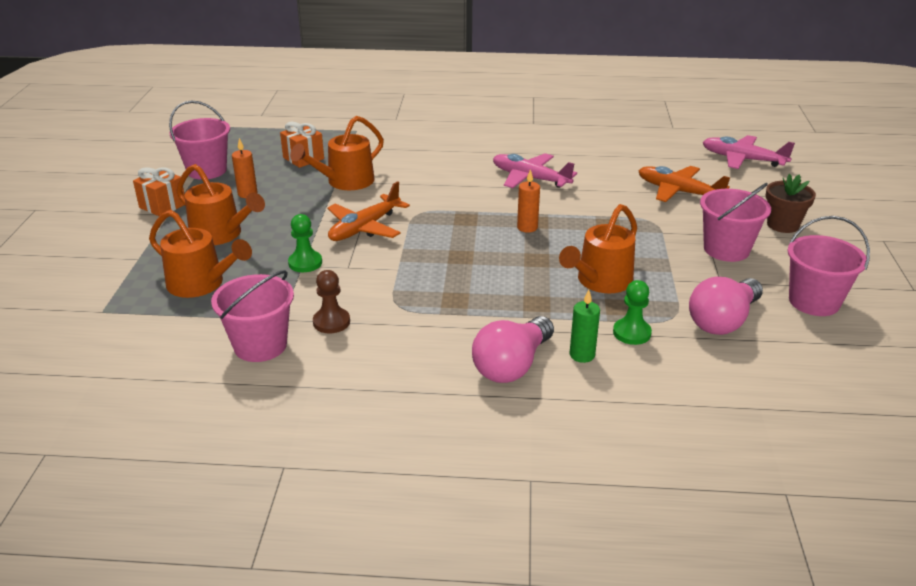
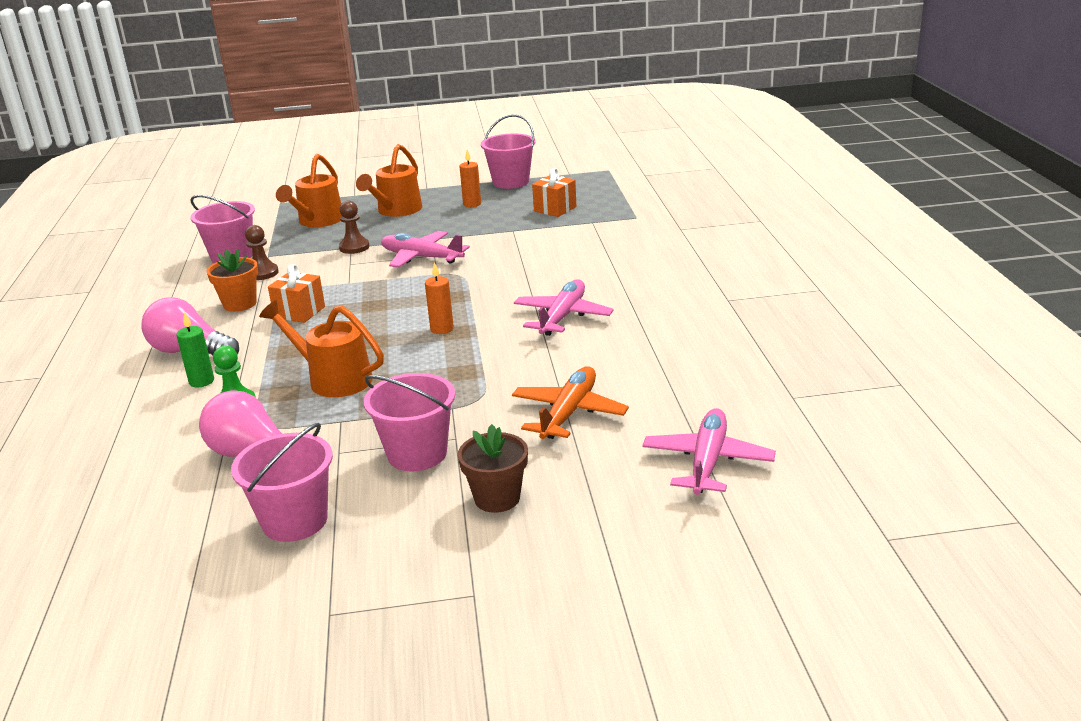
camera: 80 degrees right, 5 degrees down
orange gift [133,167,185,217] -> orange gift moved to [268,264,325,323]
green pawn [288,214,322,272] -> brown pawn [339,201,370,254]
orange watering can [290,116,384,190] -> none
orange plane [327,181,410,241] -> pink plane [381,231,470,268]
none -> orange flower pot [206,249,258,312]

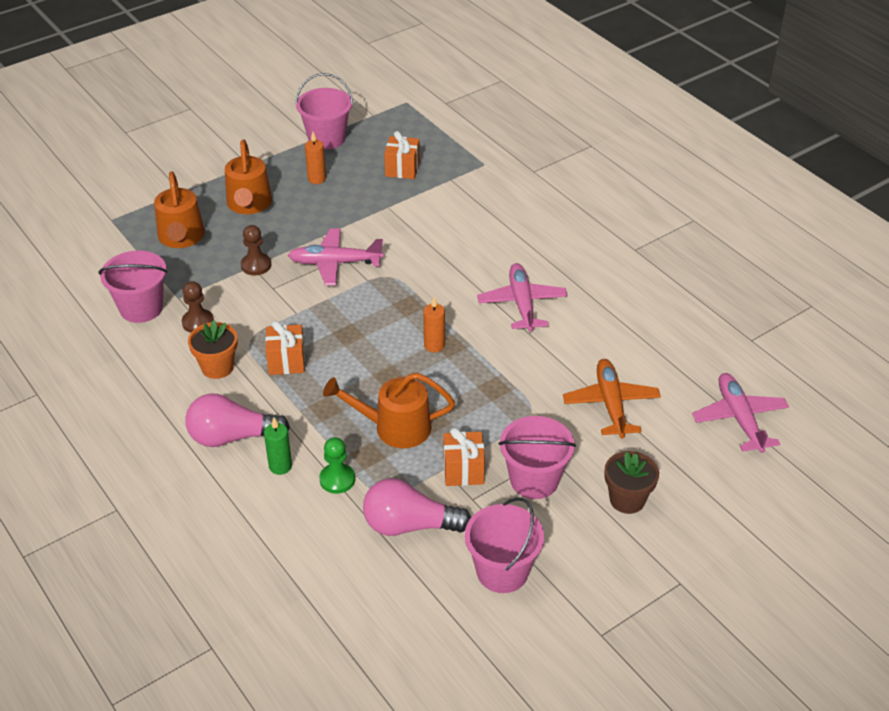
camera: 30 degrees left, 15 degrees up
none -> orange gift [443,427,485,486]

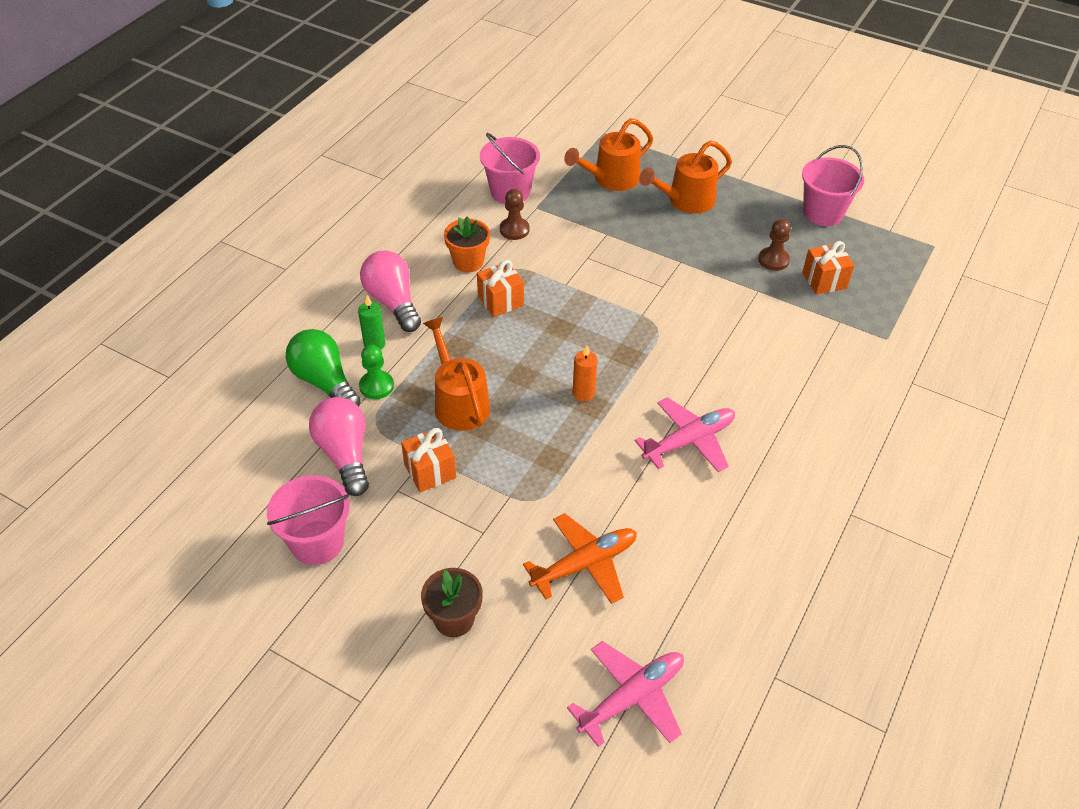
camera: 65 degrees right, 5 degrees up
brown pawn [241,225,271,275] -> brown pawn moved to [758,219,791,271]
pink plane [288,228,384,285] -> none
orange candle [305,132,326,184] -> none
pink bucket [499,416,576,499] -> none
none -> green light bulb [286,329,361,407]

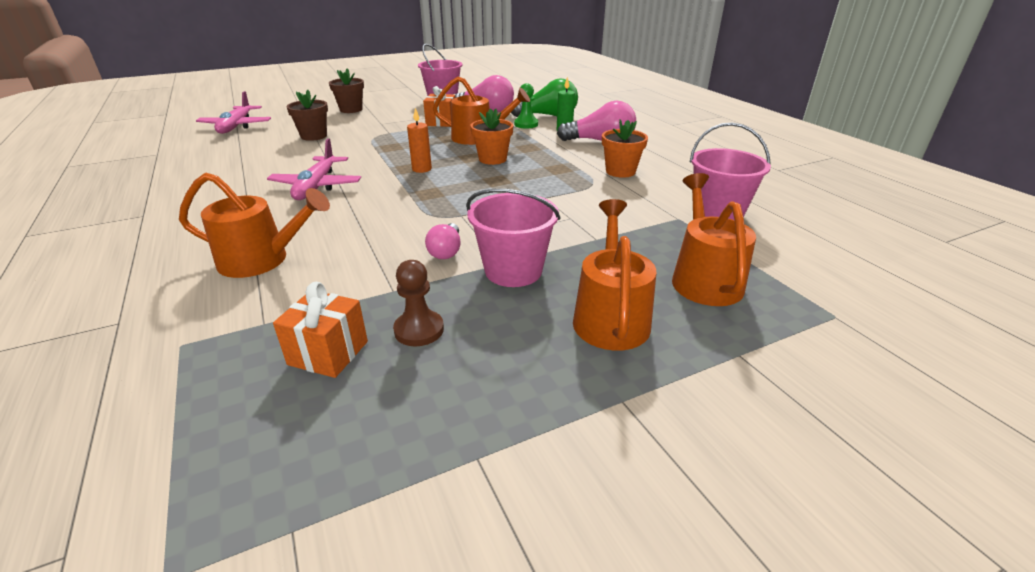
camera: 125 degrees right, 15 degrees down
orange gift [477,260,524,317] -> none
brown pawn [500,189,529,240] -> none
orange plane [523,513,637,604] -> brown flower pot [286,90,328,141]
pink bucket [802,145,864,226] -> pink bucket moved to [466,189,561,287]
none -> orange watering can [179,173,330,278]
none -> pink light bulb [425,223,461,259]
none -> orange flower pot [470,108,513,165]

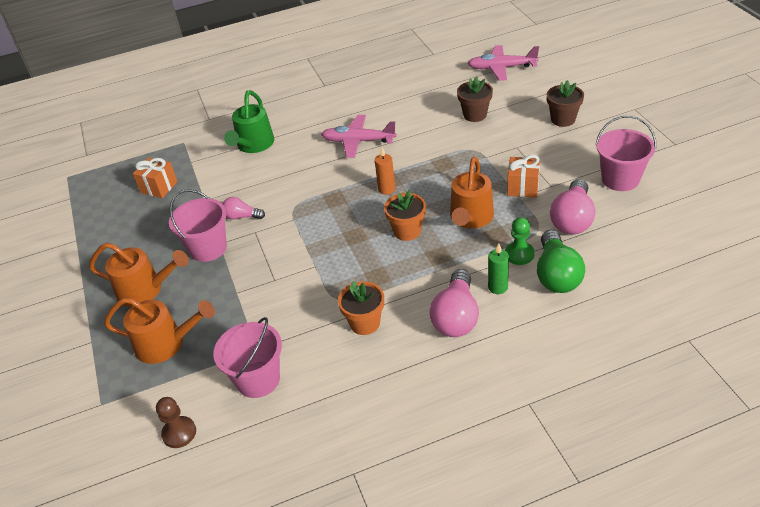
camera: 100 degrees right, 10 degrees up
orange watering can [179,173,330,278] -> green watering can [224,90,274,153]
brown pawn [393,260,444,346] -> brown pawn moved to [156,397,196,448]

